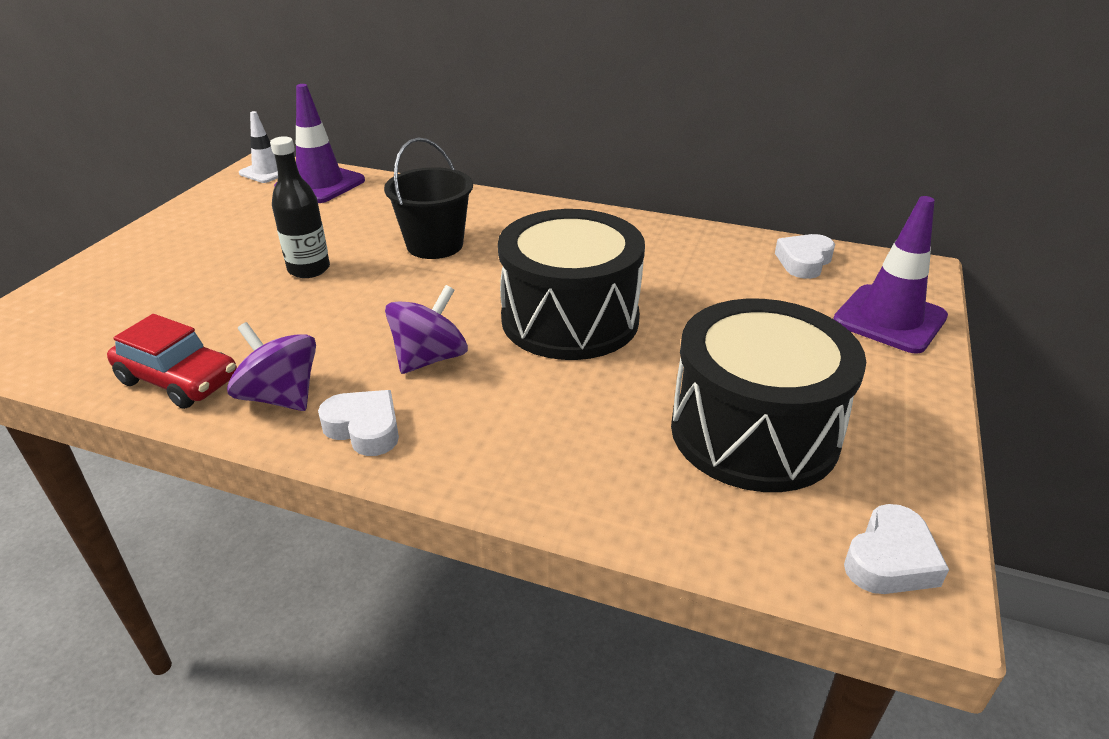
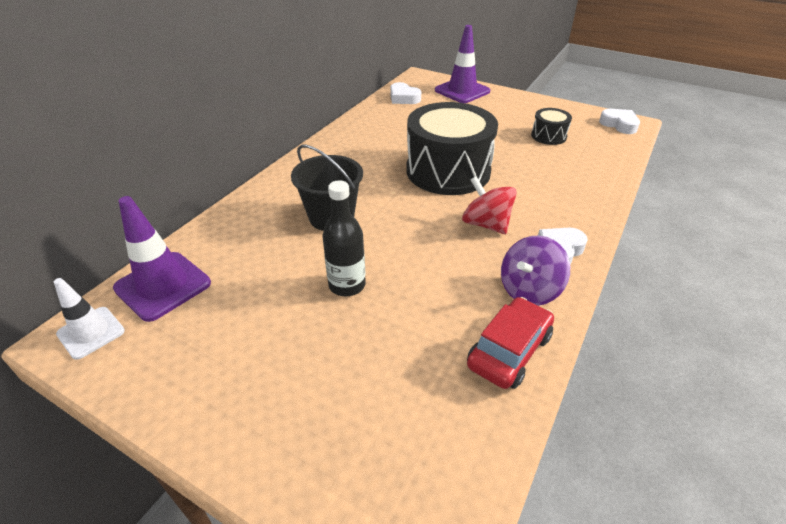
camera: 80 degrees left, 5 degrees up
purple spinning top [385,285,468,374] -> red spinning top [462,176,517,234]
black drum [671,299,866,492] -> black drum [531,108,572,145], size x0.46

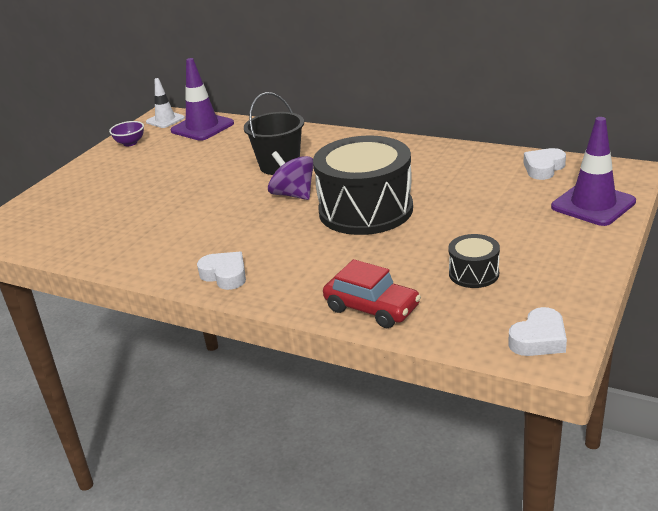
camera: 90 degrees right, 10 degrees down
black bottle [323,180,366,296] -> none
red spinning top [462,176,517,234] -> none
red car [467,297,554,389] -> red car moved to [323,259,421,328]
purple spinning top [501,236,570,306] -> purple spinning top moved to [268,151,314,200]
none -> purple bowl [109,121,144,146]

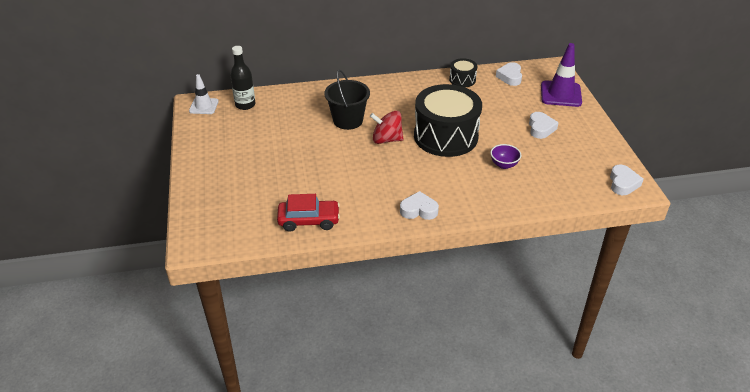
camera: 40 degrees left, 10 degrees up
purple bowl [109,121,144,146] -> purple bowl moved to [490,144,521,169]
purple traffic cone [171,58,234,141] -> black bottle [230,46,255,110]
purple spinning top [268,151,314,200] -> red spinning top [370,111,403,144]
red car [323,259,421,328] -> red car moved to [277,194,340,231]
black drum [449,234,500,288] -> black drum moved to [449,58,477,87]
none -> white heart [529,112,559,139]

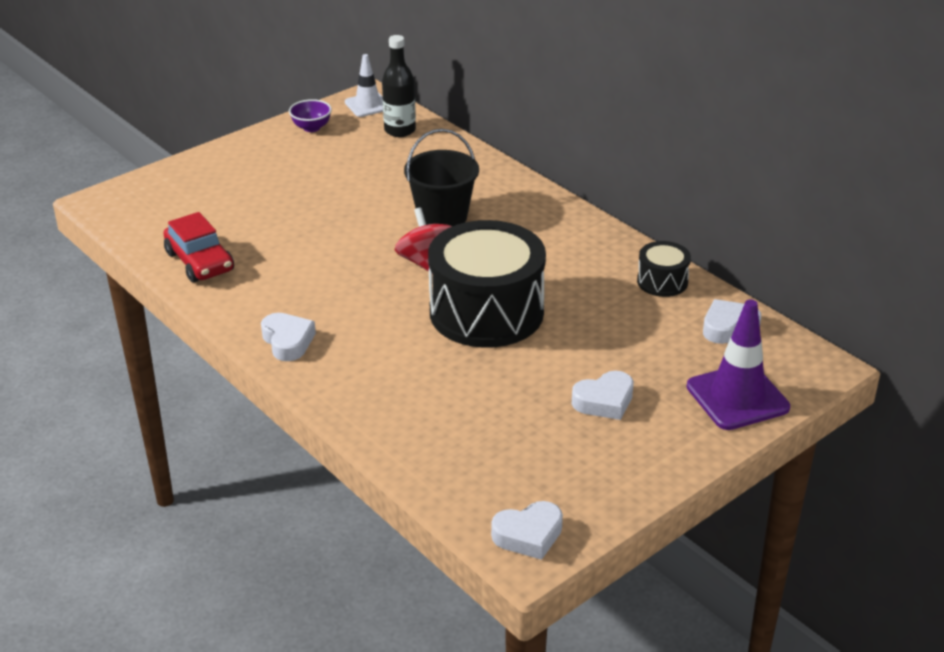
camera: 60 degrees right, 5 degrees down
purple bowl [490,144,521,169] -> purple bowl moved to [289,99,332,132]

